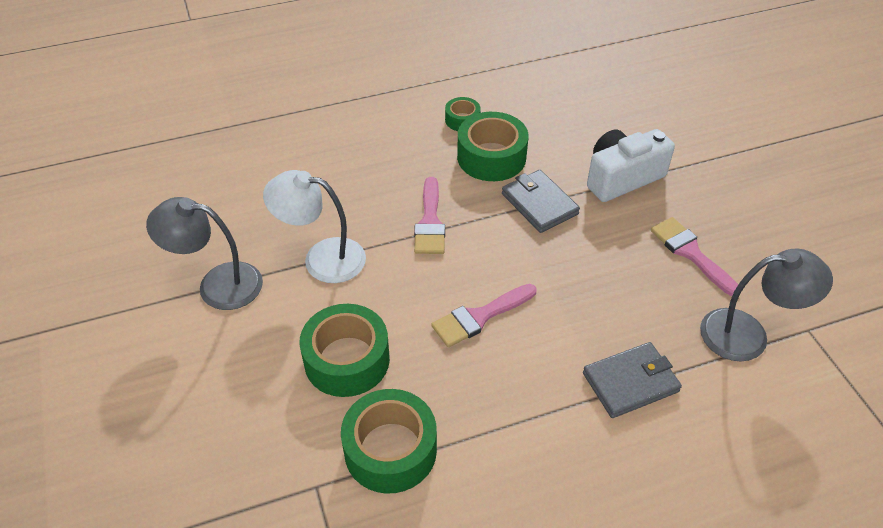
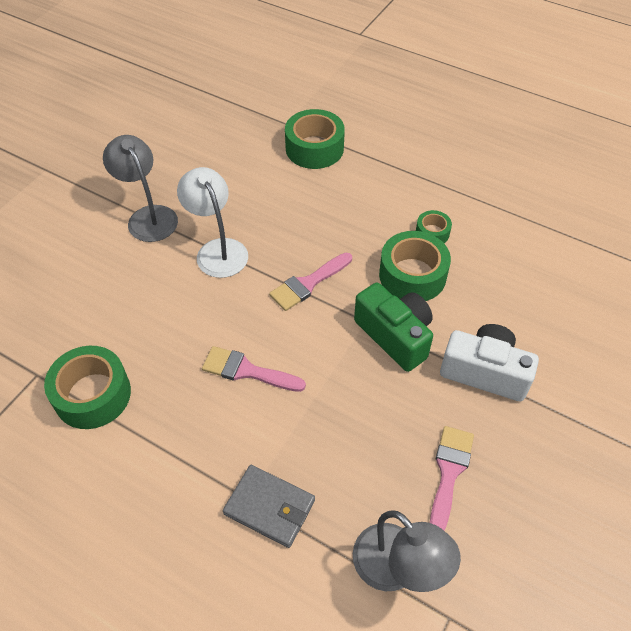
camera: 50 degrees right, 5 degrees up
green tape [299,304,390,397] -> green tape moved to [285,109,345,169]
grey wallet [502,170,580,233] -> green camera [354,283,433,372]

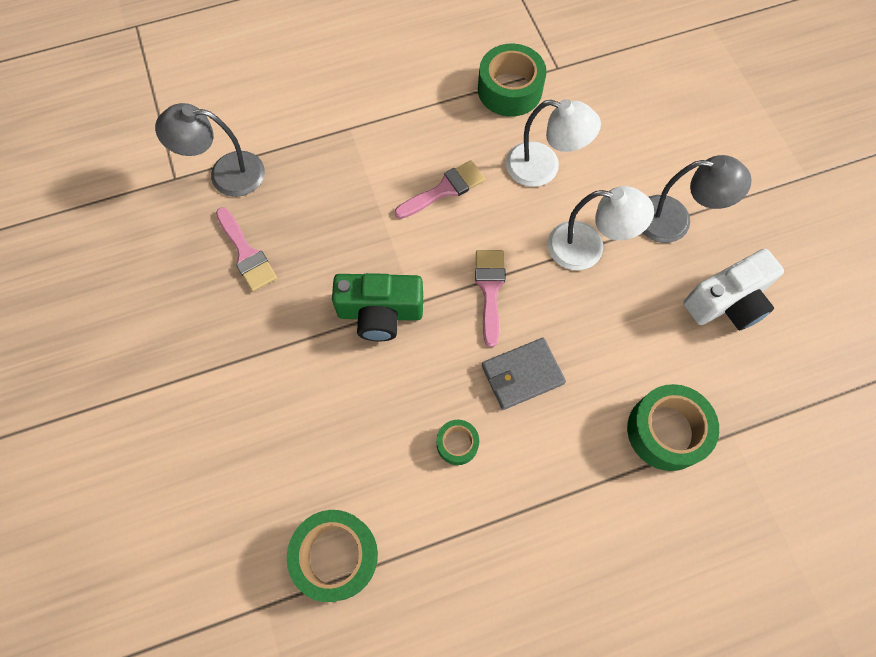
camera: 130 degrees right, 15 degrees up
grey wallet [223,465,315,548] -> grey wallet moved to [482,338,566,410]
green tape [379,231,451,301] -> green tape moved to [287,510,378,602]
white camera [440,324,539,401] -> white camera moved to [683,249,784,330]
none -> white lamp [506,99,601,187]

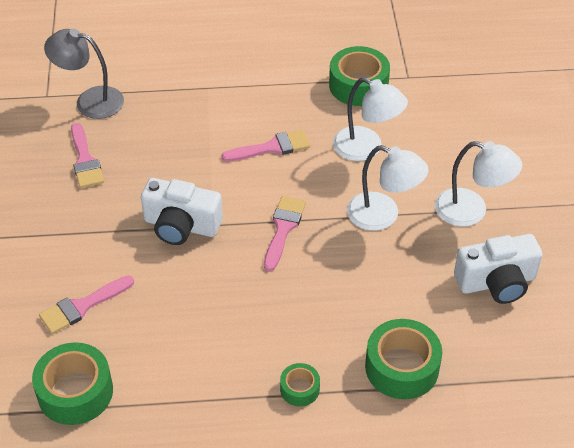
camera: 15 degrees right, 20 degrees down
green camera [332,273,423,341] -> white camera [141,178,223,245]
green tape [437,420,479,465] -> green tape moved to [280,363,320,406]
grey wallet [482,338,566,410] -> none
grey lamp [643,155,752,243] -> white lamp [435,141,522,226]
none -> pink brush [39,275,134,334]

